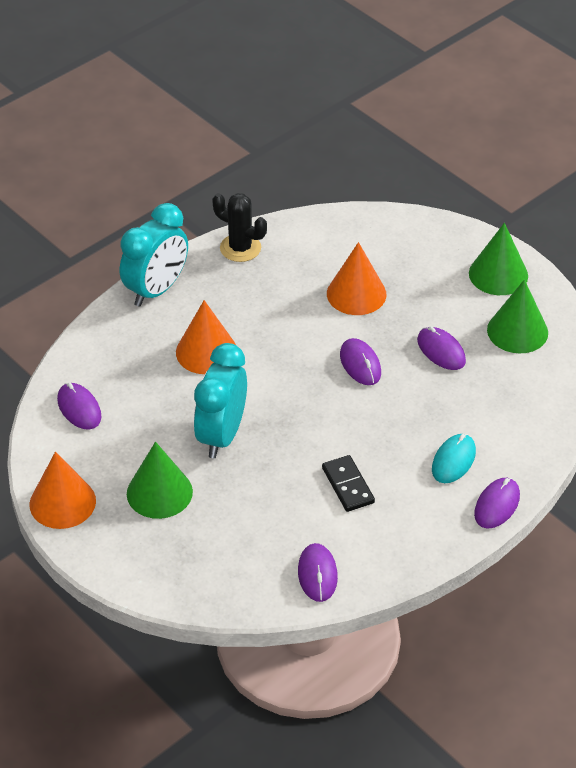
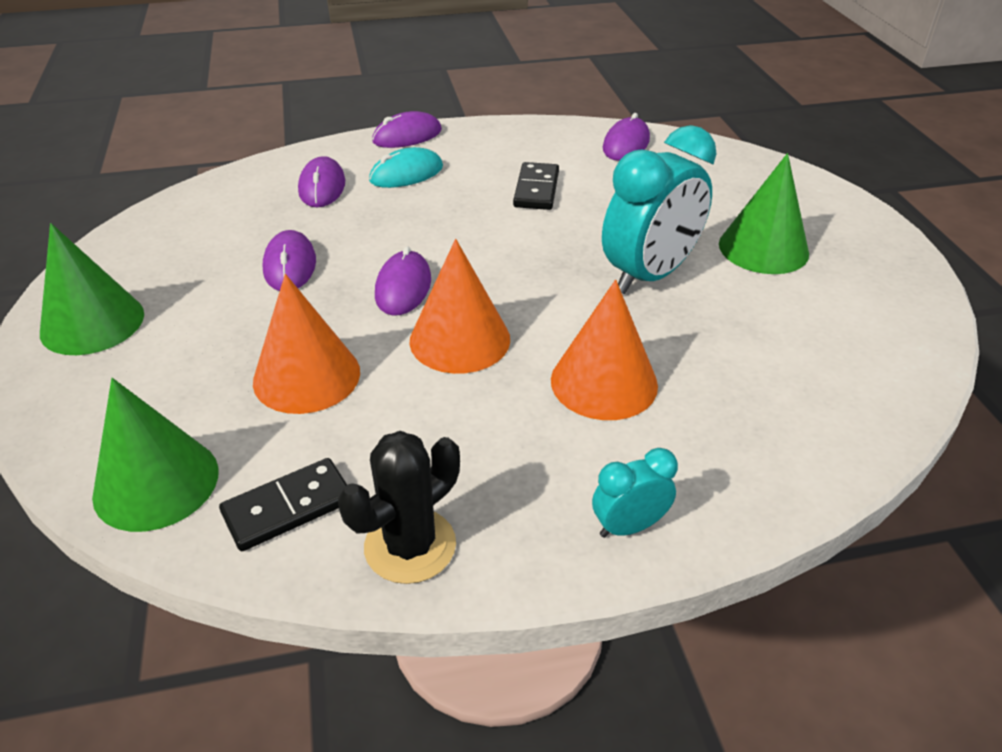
camera: 150 degrees left, 5 degrees down
orange cone [30,452,96,529] -> orange cone moved to [409,239,510,374]
purple mouse [57,383,101,429] -> purple mouse moved to [298,156,345,207]
turquoise clock [120,203,188,306] -> turquoise clock [592,448,678,538], size x0.49
black cactus [212,193,267,262] -> black cactus turned 75 degrees clockwise [338,431,460,584]
green cone [487,279,548,353] -> green cone moved to [92,378,219,532]
none -> black domino [219,458,347,551]

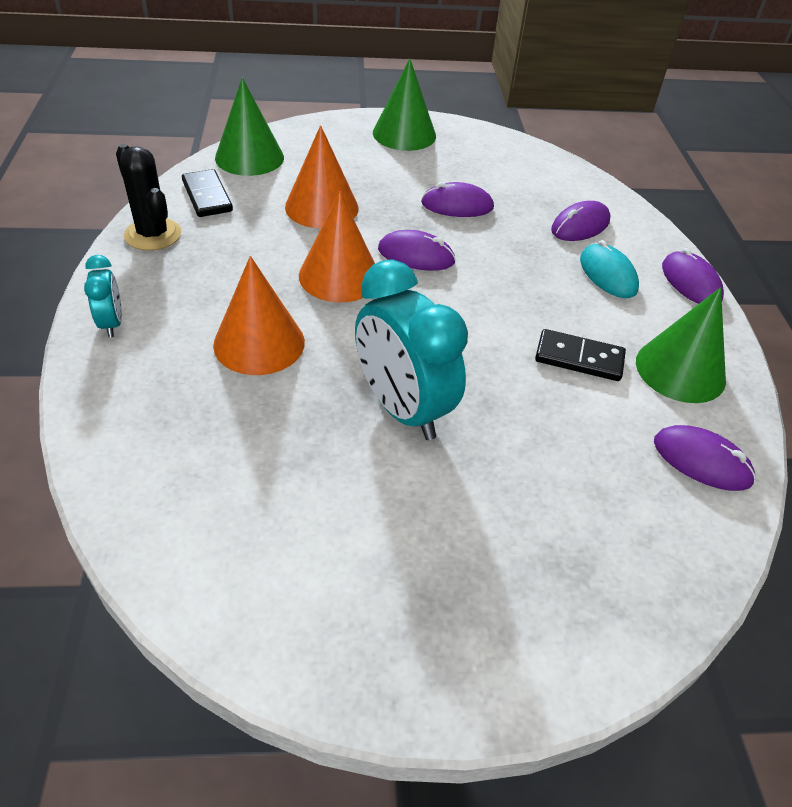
camera: 95 degrees right, 5 degrees up
purple mouse [298,156,345,207] -> purple mouse turned 45 degrees counterclockwise [551,201,610,241]
green cone [719,153,809,274] -> green cone moved to [636,287,726,403]

